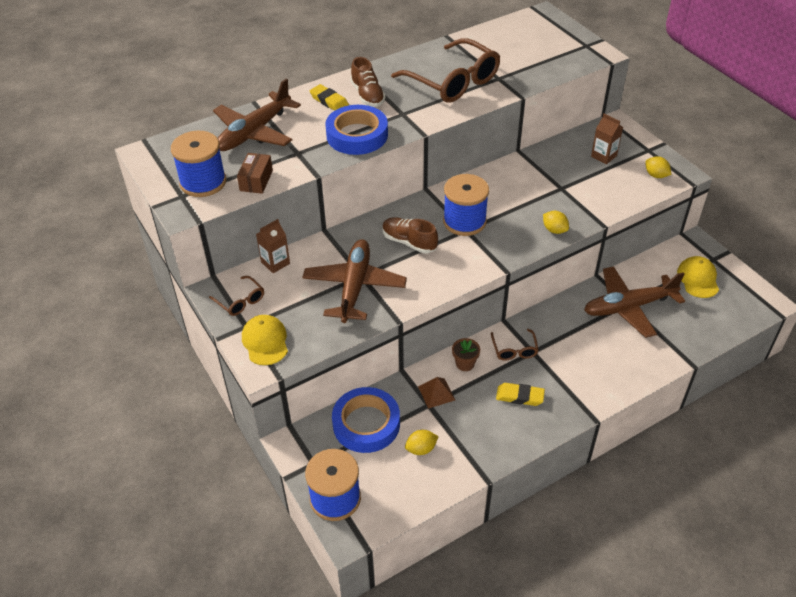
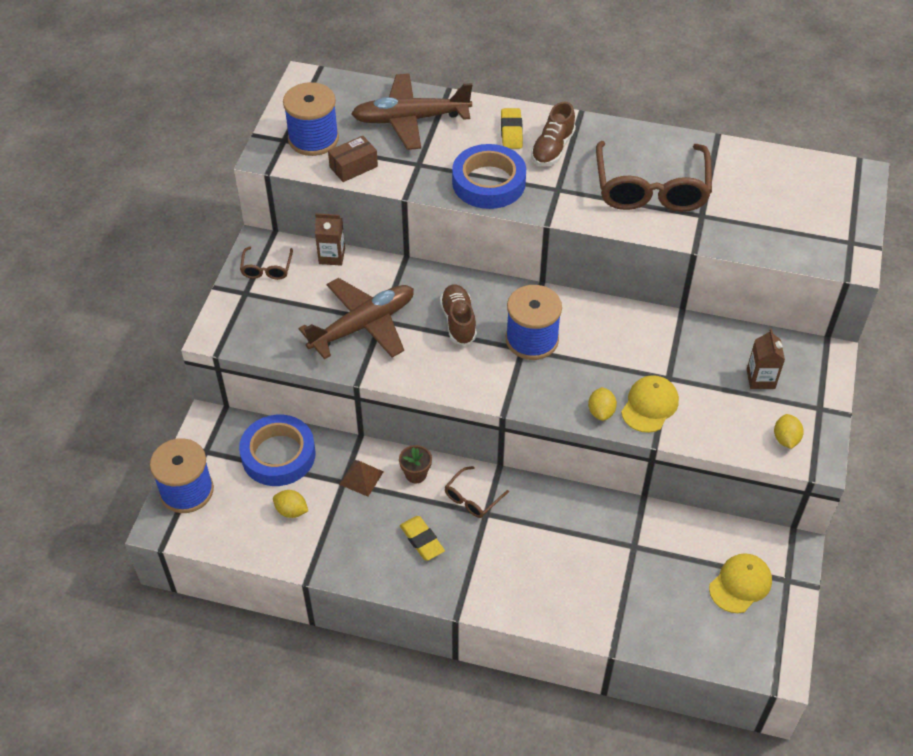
camera: 45 degrees right, 5 degrees up
yellow cap [242,315,288,365] -> yellow cap moved to [621,375,679,433]
brown plane [584,266,685,338] -> none

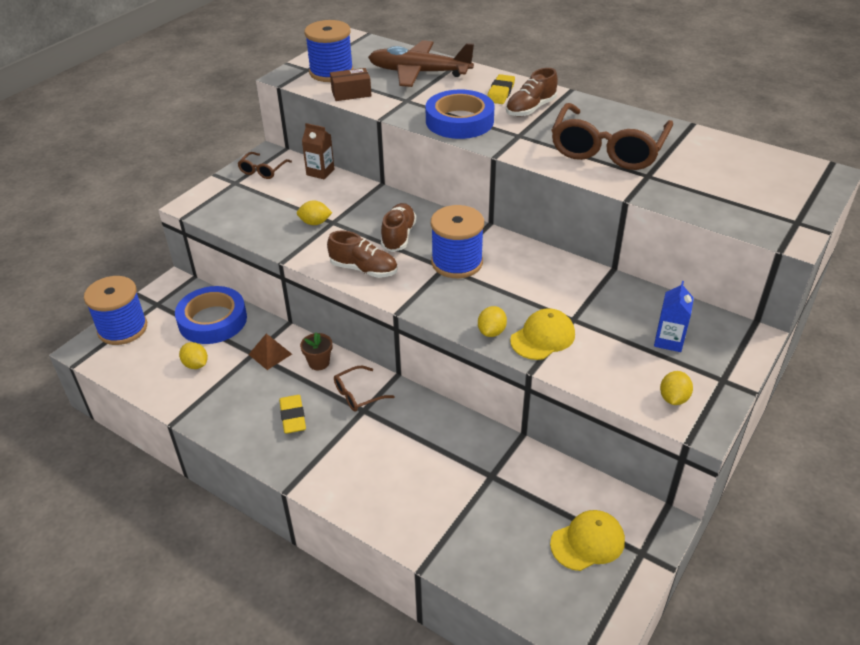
camera: 20 degrees right, 10 degrees down
brown plane [299,278,414,359] -> yellow lemon [297,200,332,225]
brown carton [747,329,785,389] -> blue carton [654,281,694,352]
none -> brown shoe [327,231,398,278]

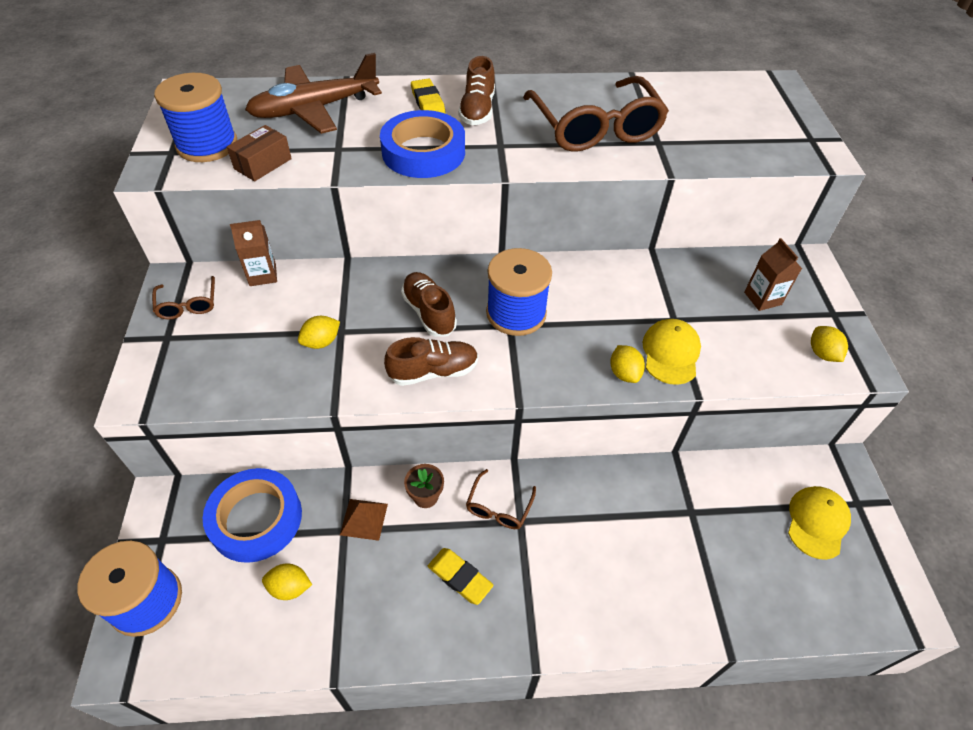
camera: 40 degrees left, 10 degrees up
blue carton [654,281,694,352] -> brown carton [744,238,802,311]

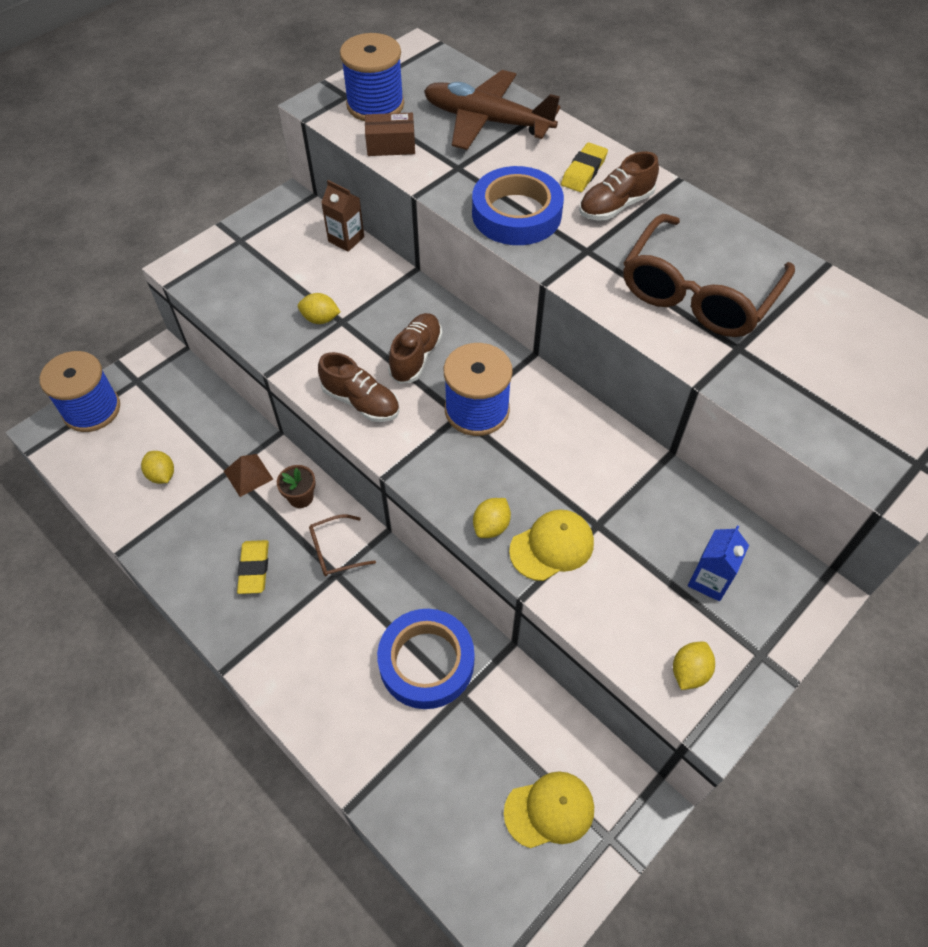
camera: 50 degrees right, 5 degrees up
brown glasses [152,276,215,319] -> none
blue tape [203,468,302,563] -> blue tape moved to [377,609,475,709]
brown carton [744,238,802,311] -> blue carton [688,525,749,601]

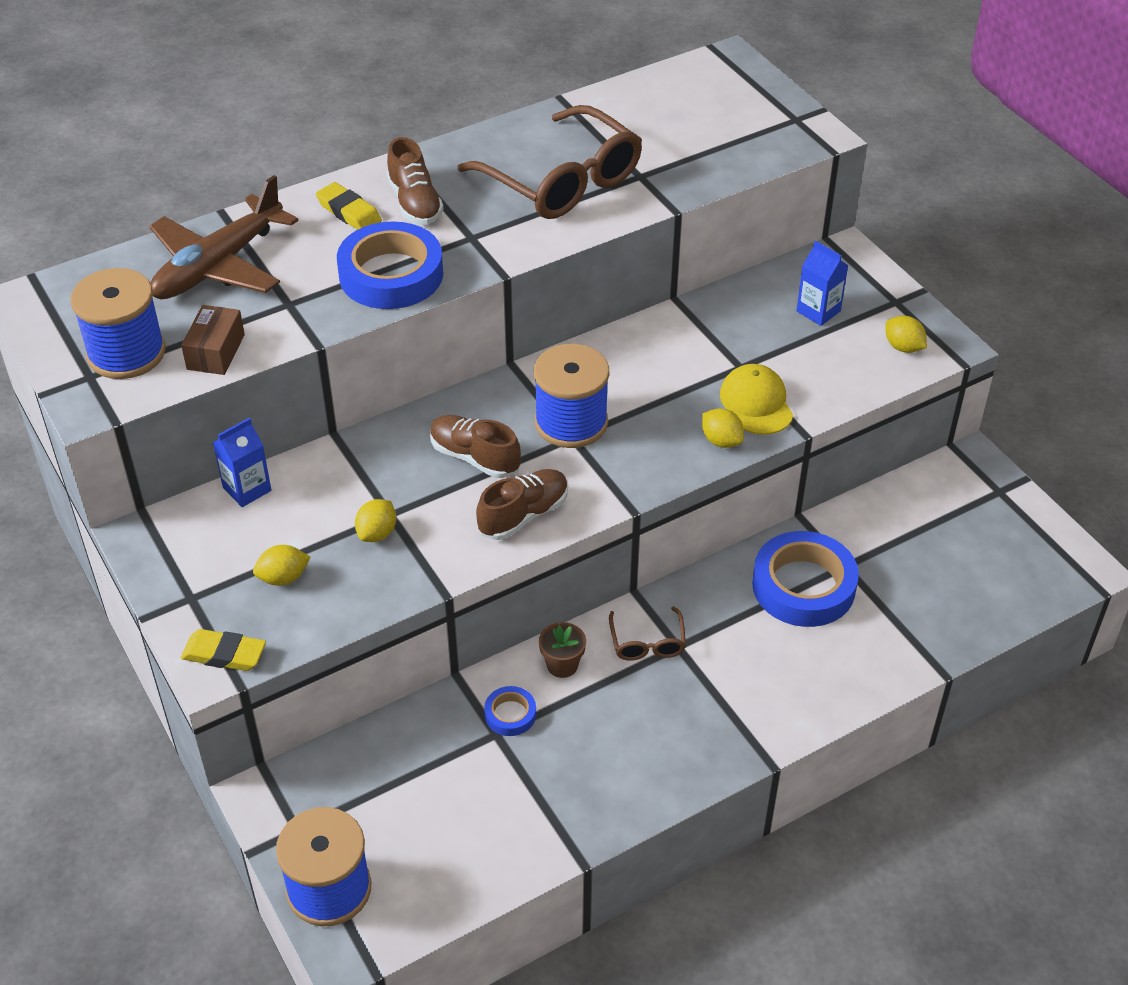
camera: 75 degrees left, 10 degrees down
yellow lemon [141,451,174,484] -> yellow lemon moved to [253,545,310,586]
brown pyramid [224,454,273,497] -> blue tape [484,686,536,736]
yellow eraser [237,540,269,594] -> yellow eraser moved to [181,629,266,671]
brown carton [321,180,364,252] -> blue carton [213,418,271,507]
yellow cap [504,772,594,848] -> none

